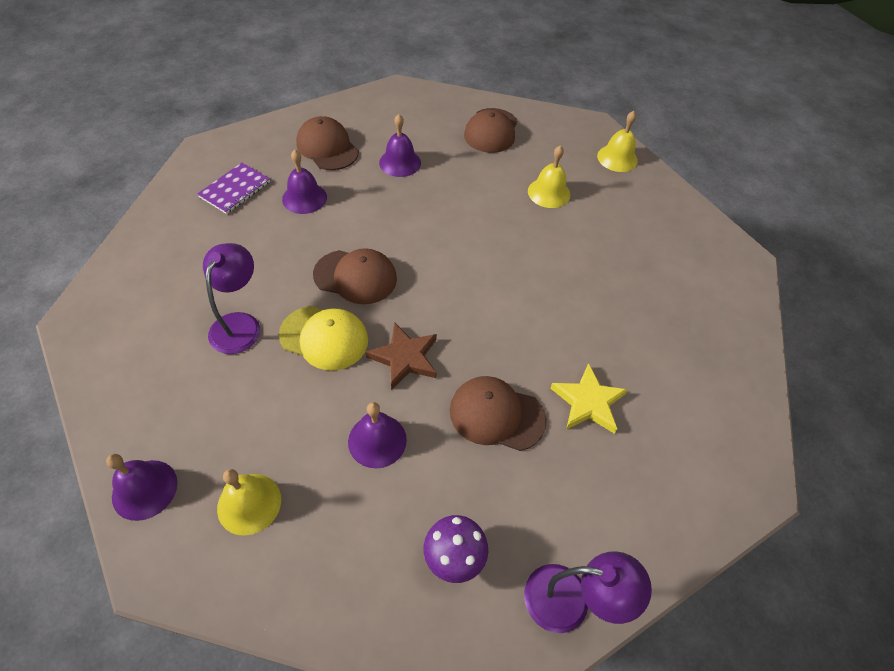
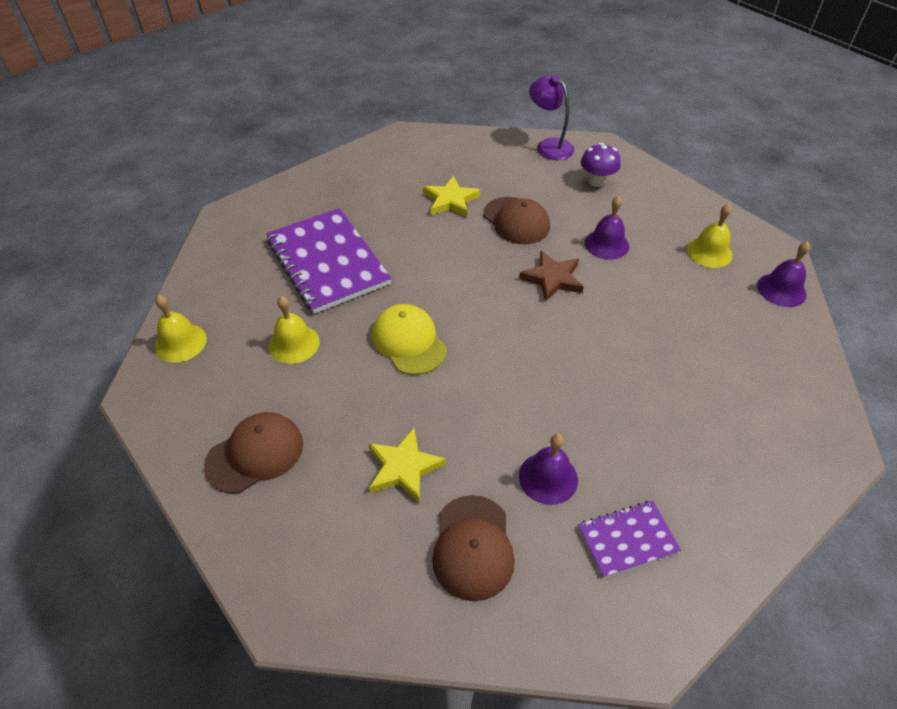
camera: 140 degrees left, 5 degrees down
purple lamp [203,243,260,354] -> none
yellow cap [279,306,368,370] -> yellow cap moved to [372,304,447,375]
brown cap [313,248,397,304] -> none
purple bell [379,114,421,177] -> yellow star [368,428,446,503]
none -> purple notebook [266,208,391,314]

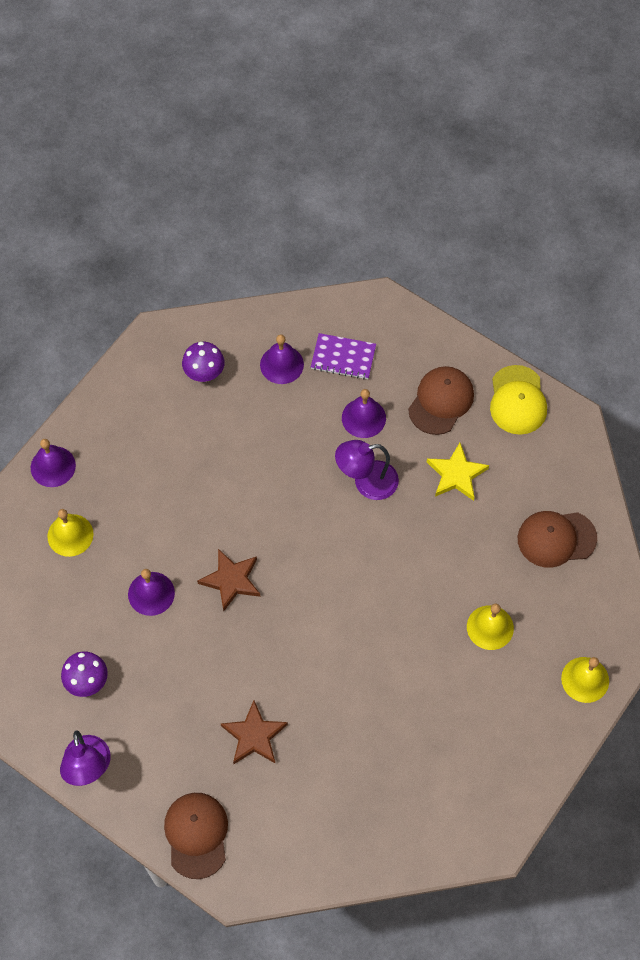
camera: 150 degrees left, 15 degrees up
purple notebook [266,208,391,314] -> none
yellow cap [372,304,447,375] -> yellow cap moved to [490,365,547,435]
yellow star [423,176,480,217] -> brown star [221,700,288,764]
brown cap [483,197,550,244] -> brown cap moved to [164,793,228,879]
none -> purple mushroom [182,342,225,382]
none -> purple bell [260,334,304,384]
none -> purple lamp [335,440,399,500]

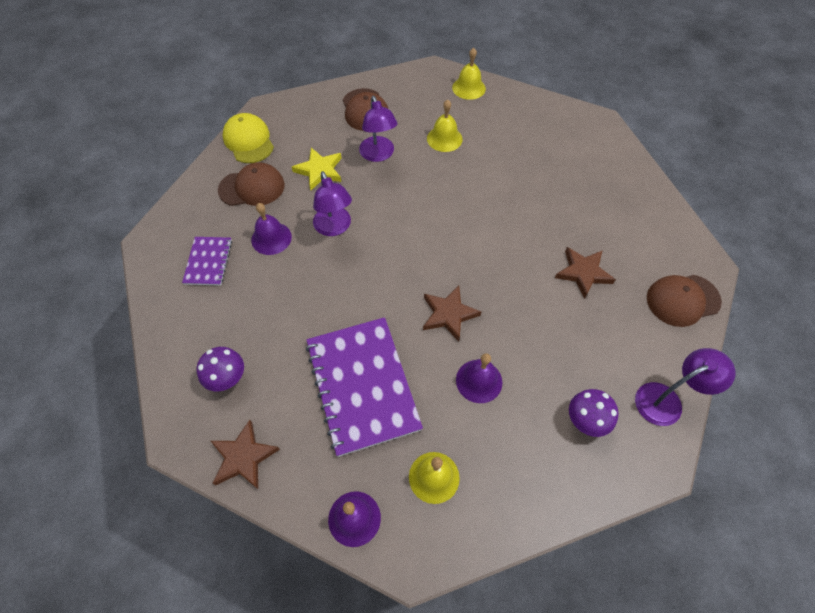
camera: 100 degrees left, 5 degrees down
purple bell [260,334,304,384] -> none
brown cap [408,366,474,435] -> brown cap turned 150 degrees clockwise [218,162,285,206]
yellow cap [490,365,547,435] -> yellow cap turned 105 degrees counterclockwise [223,113,274,163]
none -> brown star [211,420,280,489]
none -> purple notebook [306,317,423,457]
none -> purple lamp [359,96,398,162]

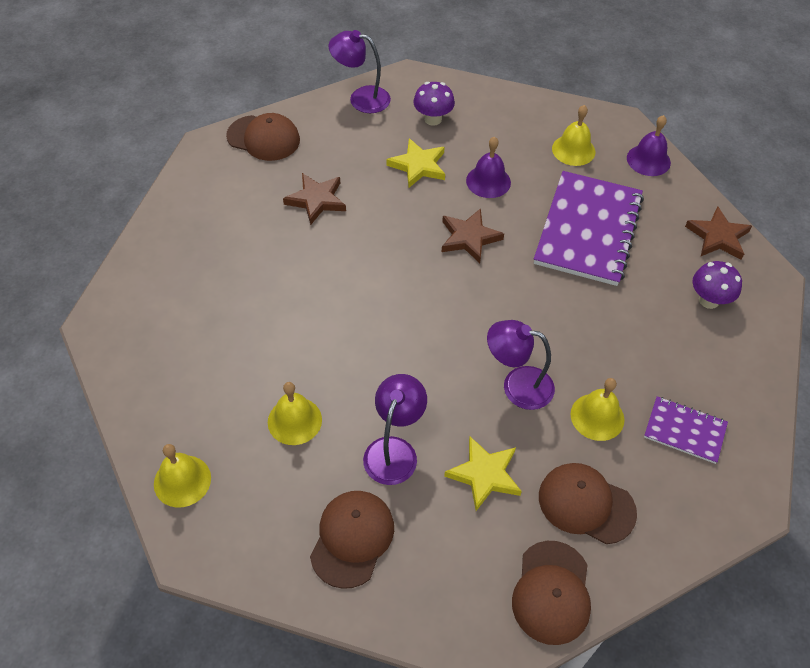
camera: 145 degrees left, 5 degrees down
purple notebook [182,237,232,286] -> purple notebook turned 75 degrees clockwise [644,396,728,464]
yellow cap [223,113,274,163] -> brown cap [512,541,591,645]
purple bell [251,203,292,255] -> yellow bell [570,378,624,441]
purple lamp [313,171,352,236] -> purple lamp turned 90 degrees counterclockwise [487,320,555,410]
none -> yellow star [387,138,445,188]

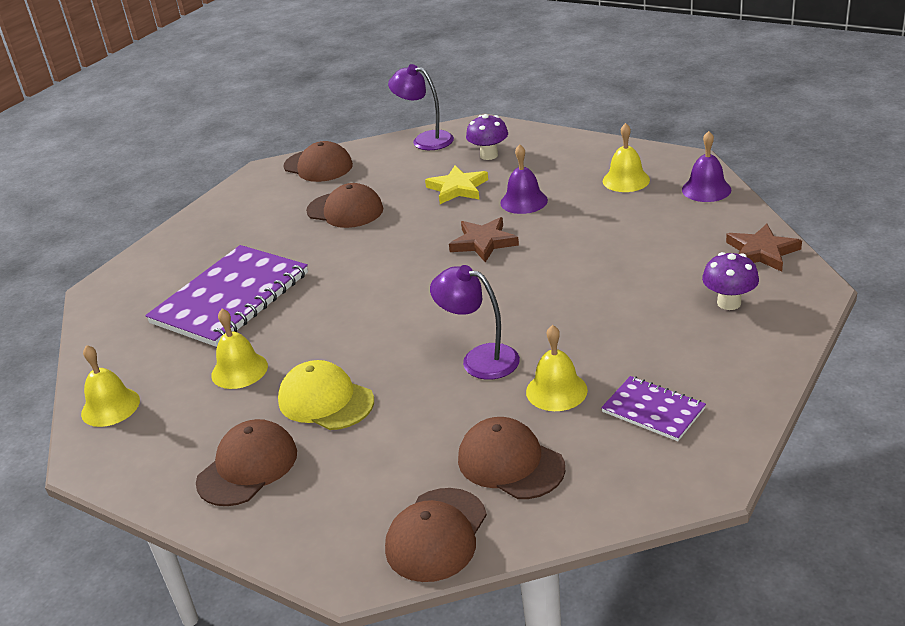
camera: 20 degrees right, 20 degrees down
brown star [283,173,346,225] -> brown cap [306,183,383,228]
purple lamp [363,374,427,485] -> yellow cap [278,360,374,430]
yellow star [444,437,522,511] -> none
purple notebook [534,171,644,286] -> purple notebook moved to [145,245,308,347]

